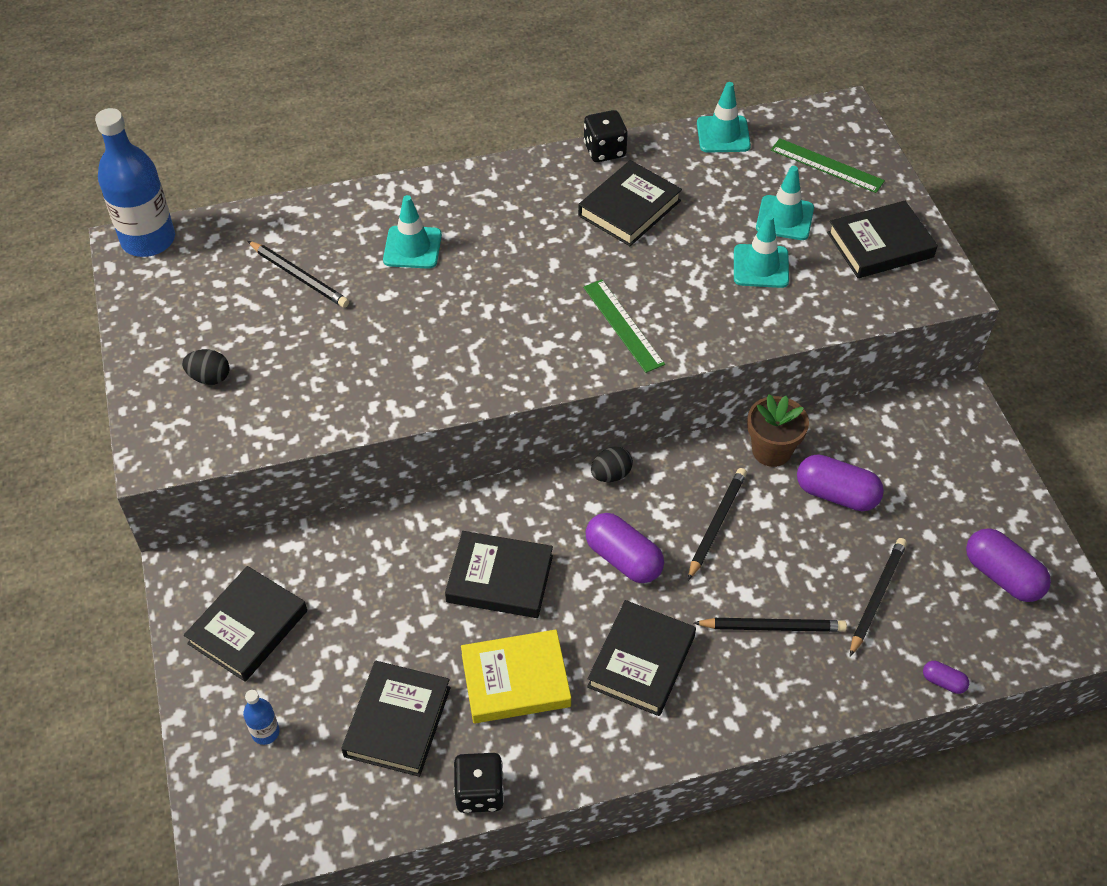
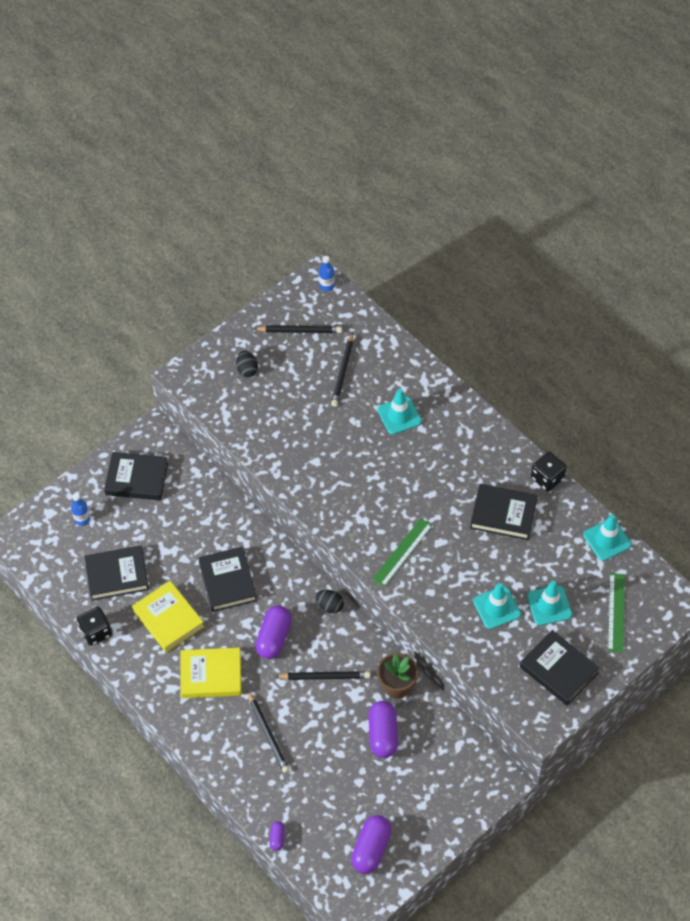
camera: 65 degrees right, 5 degrees up
blue bottle [95,108,175,257] -> blue bottle [319,256,335,291], size x0.44
black book [587,600,696,716] -> yellow book [180,647,241,698]
black pencil [850,538,907,657] -> black pencil moved to [254,326,342,333]

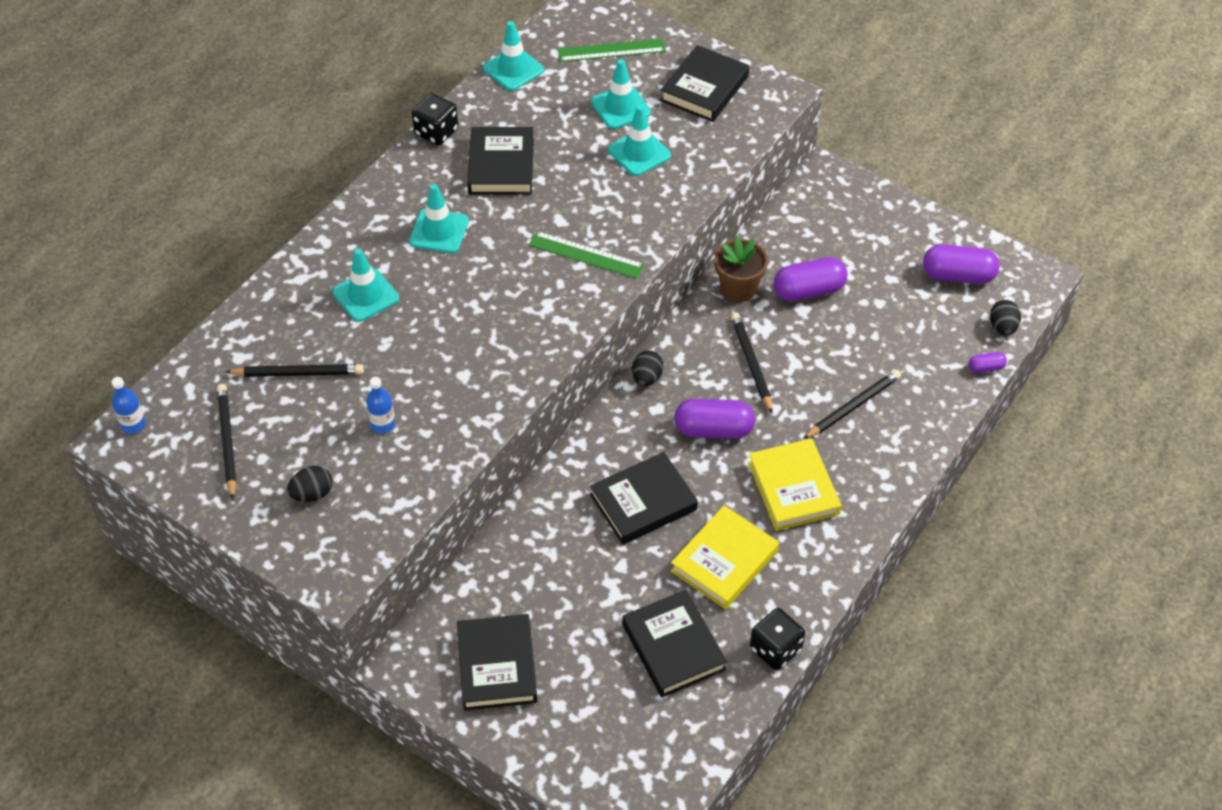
camera: 105 degrees left, 5 degrees down
blue bottle [71,493,90,526] -> blue bottle moved to [366,377,395,434]
none -> turquoise traffic cone [409,184,469,253]
none -> black egg [990,300,1021,335]

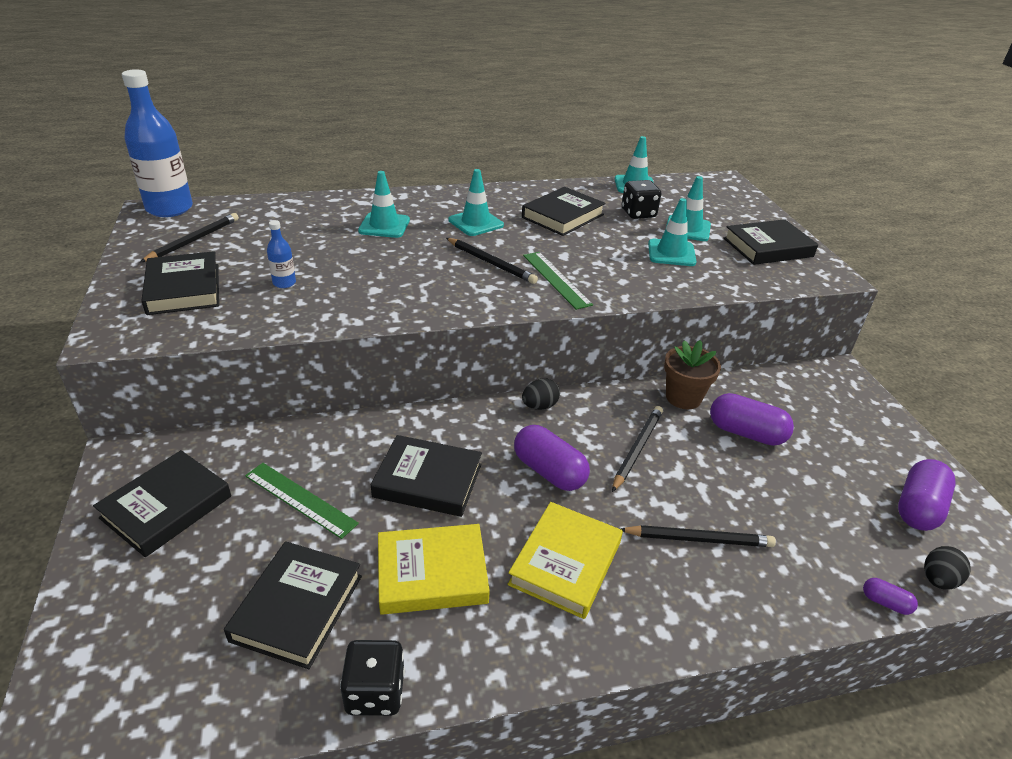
camera: 40 degrees right, 15 degrees down
blue bottle [111,377,146,434] -> blue bottle [122,69,193,217], size x2.28
black pencil [226,364,364,377] -> black pencil moved to [446,238,538,284]
black egg [287,466,332,502] -> black book [141,251,219,315]
black dice [412,93,458,145] -> black dice moved to [622,180,661,219]
green ruler [558,39,665,62] -> green ruler moved to [245,463,359,539]
purple capsule [923,244,1000,284] -> purple capsule turned 75 degrees clockwise [898,459,956,531]

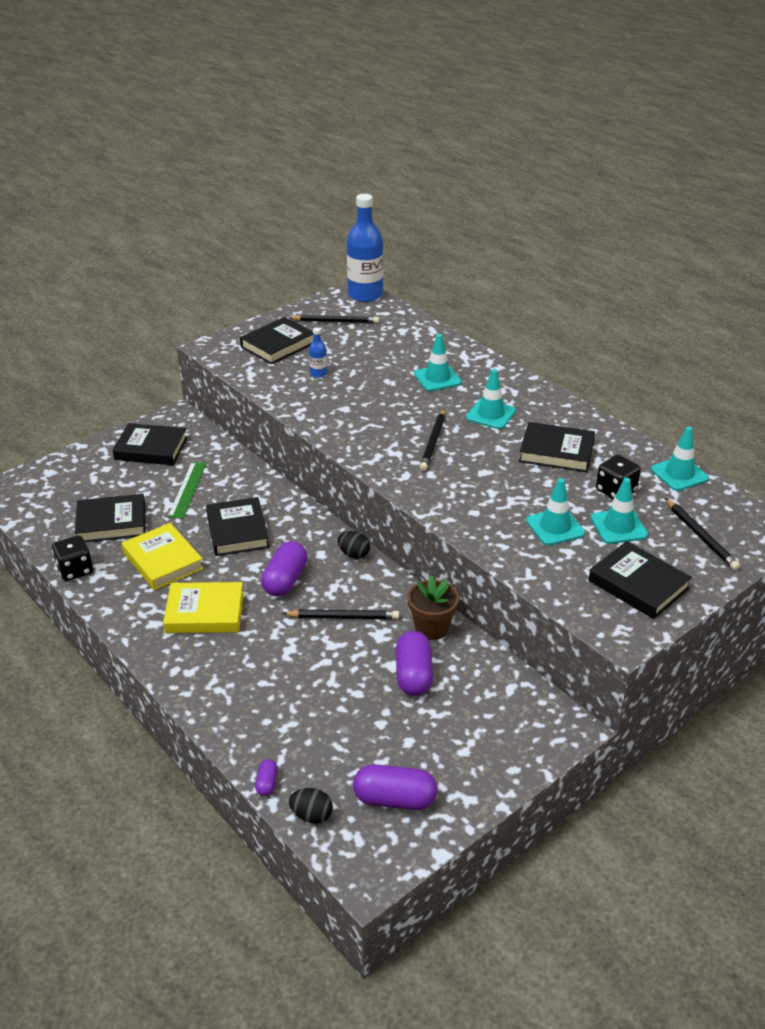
camera: 65 degrees right, 0 degrees up
green ruler [523,252,593,310] -> none
black pencil [621,525,776,547] -> black pencil moved to [665,498,740,570]

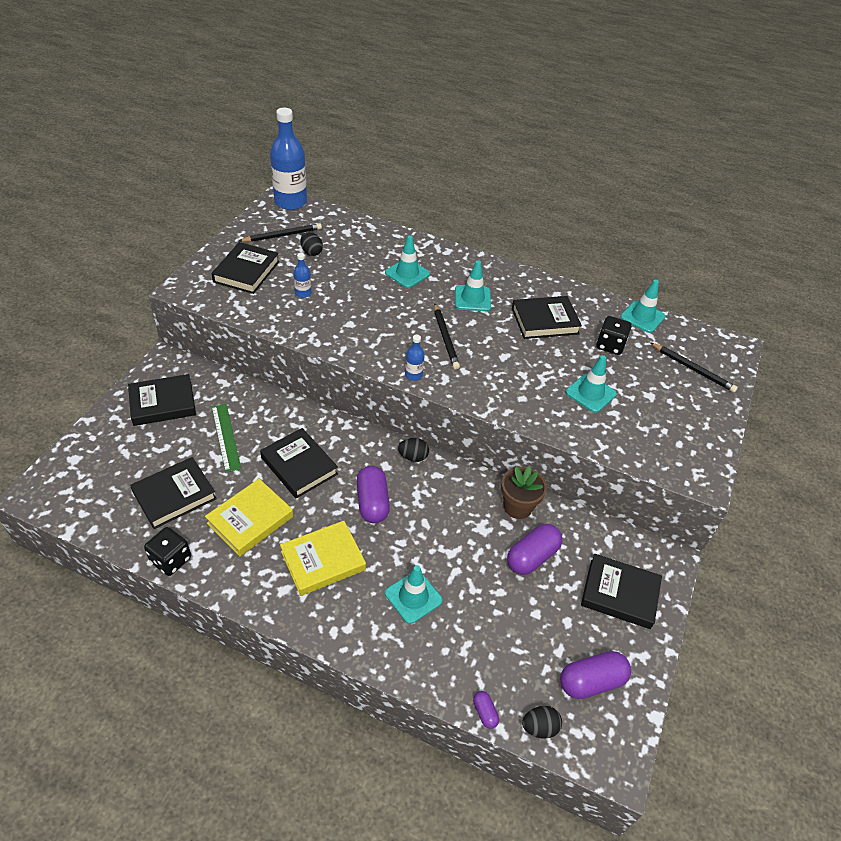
camera: 30 degrees left, 10 degrees up
yellow book [122,523,204,590] -> yellow book turned 75 degrees counterclockwise [205,479,293,556]
black pencil [282,610,399,619] -> none
purple capsule [396,631,433,696] -> purple capsule turned 75 degrees clockwise [507,524,562,575]
black book [589,541,692,619] -> black book moved to [581,554,662,629]
turquoise traffic cone [591,478,648,544] -> turquoise traffic cone moved to [385,565,443,624]
none -> black egg [301,232,323,256]
none -> blue bottle [405,335,425,381]

